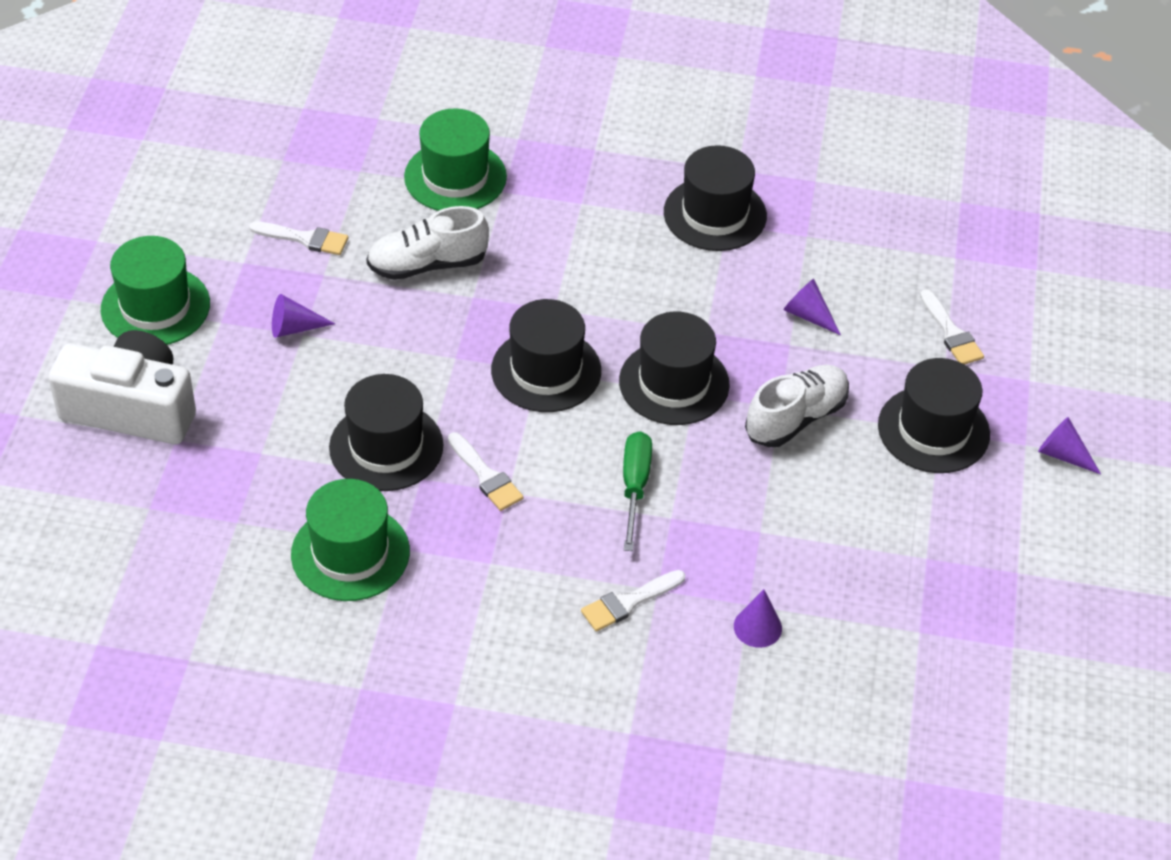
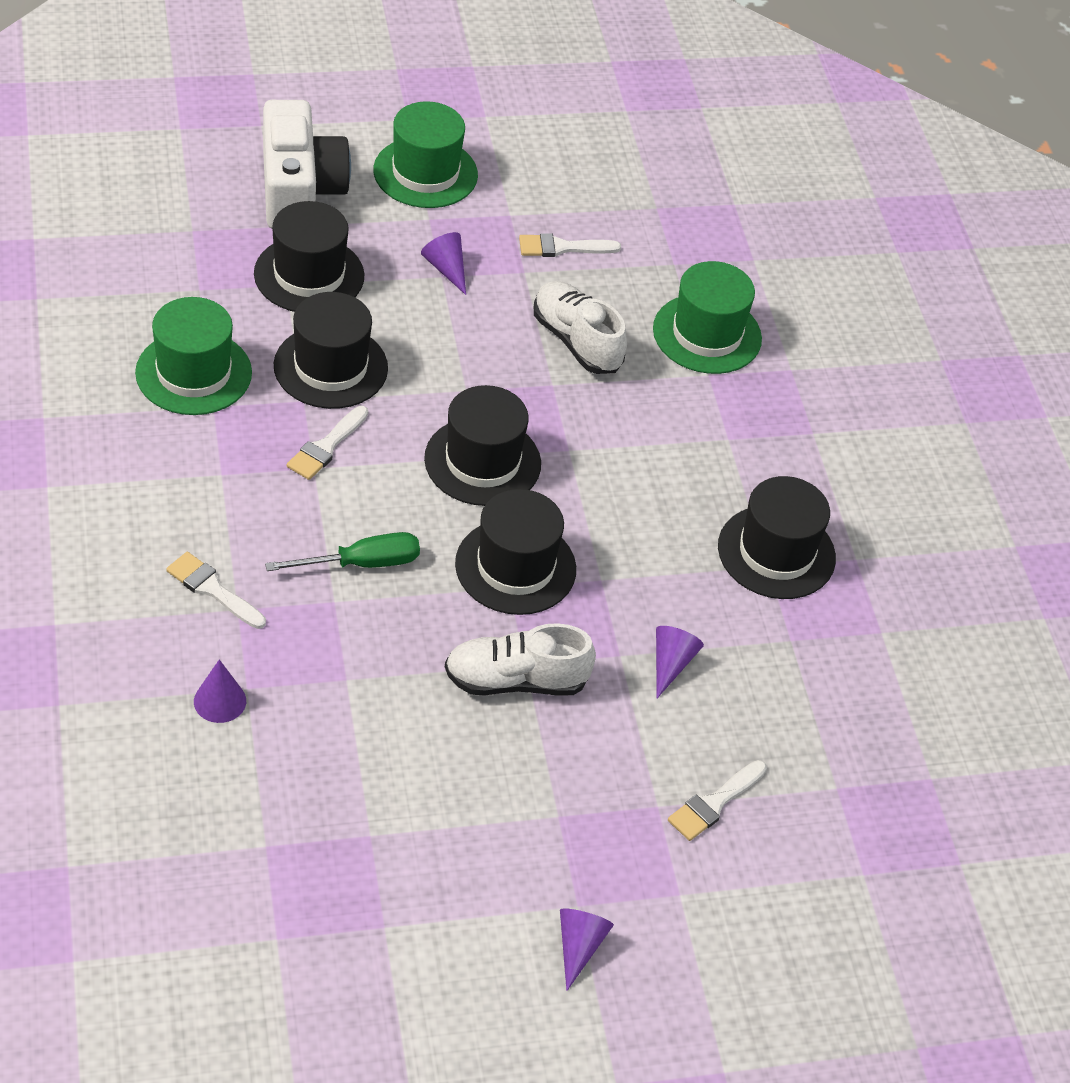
camera: 65 degrees right, 0 degrees up
white brush [249,221,348,255] -> white brush turned 90 degrees clockwise [519,233,621,257]
white shoe [745,365,849,447] -> white shoe turned 150 degrees clockwise [445,623,596,696]
black hat [878,358,990,473] -> black hat moved to [254,201,364,312]

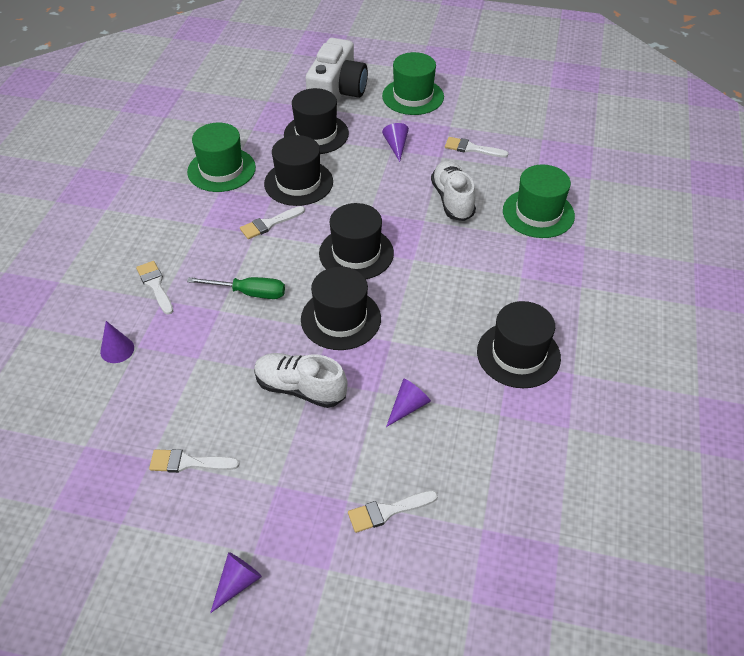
camera: 30 degrees right, 0 degrees up
none -> white brush [149,449,240,473]

